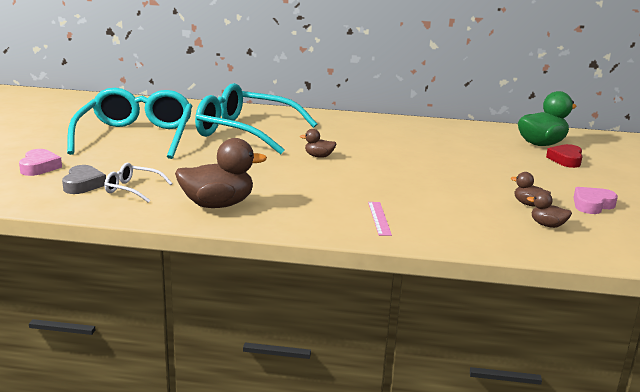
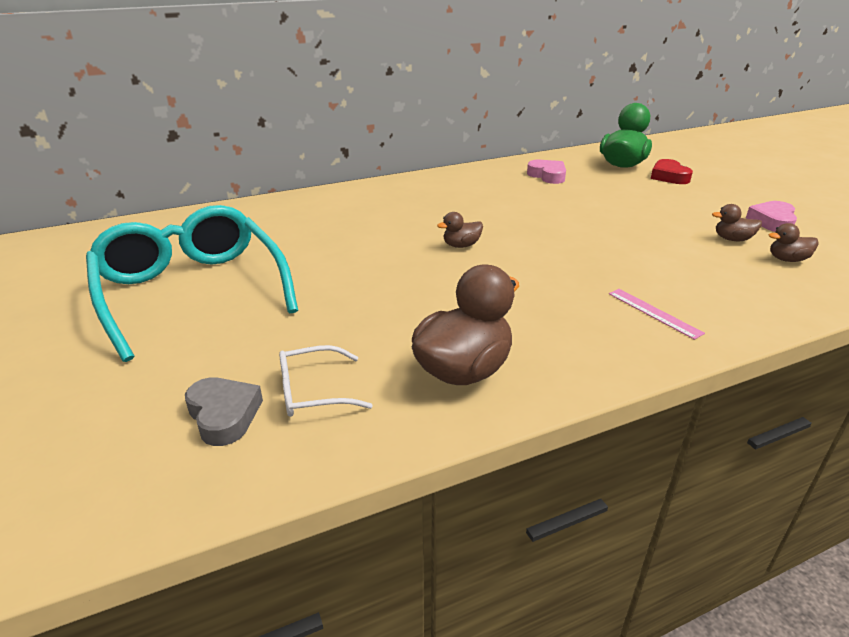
camera: 30 degrees left, 10 degrees up
pink heart [19,149,62,176] -> pink heart moved to [527,160,566,184]
turquoise glasses [195,83,317,154] -> none

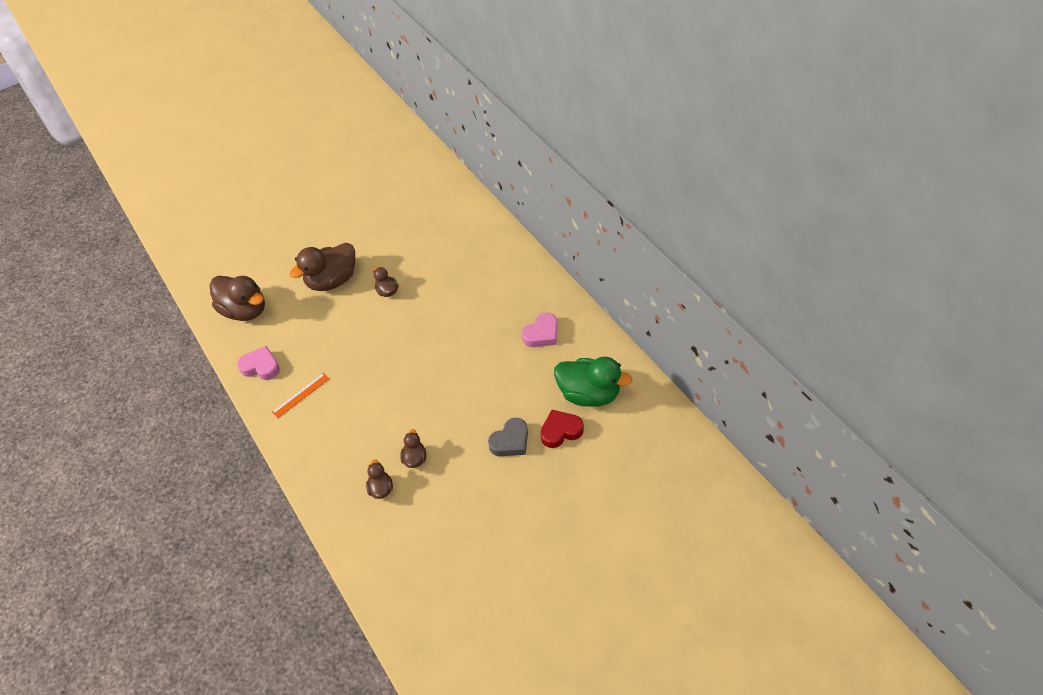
camera: 85 degrees right, 20 degrees up
turquoise glasses [86,205,298,362] -> none
grey heart [185,377,263,446] -> grey heart moved to [488,418,528,456]
white glasses [279,345,373,417] -> none
pink ruler [609,289,705,340] -> orange ruler [272,373,330,418]
pink heart [746,201,797,232] -> pink heart moved to [237,346,280,380]
none -> brown duck [290,243,355,291]

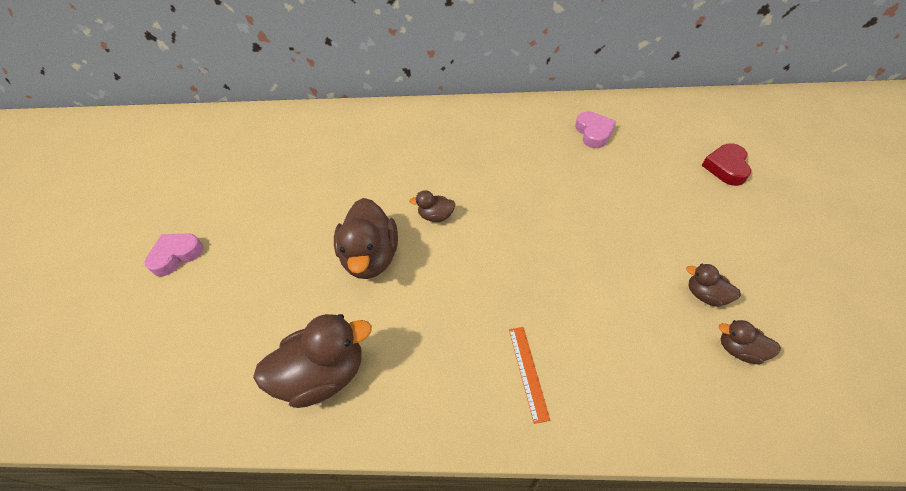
camera: 55 degrees left, 0 degrees up
pink heart [237,346,280,380] -> pink heart moved to [145,233,204,277]
grey heart [488,418,528,456] -> none
green duck [554,357,632,407] -> none

